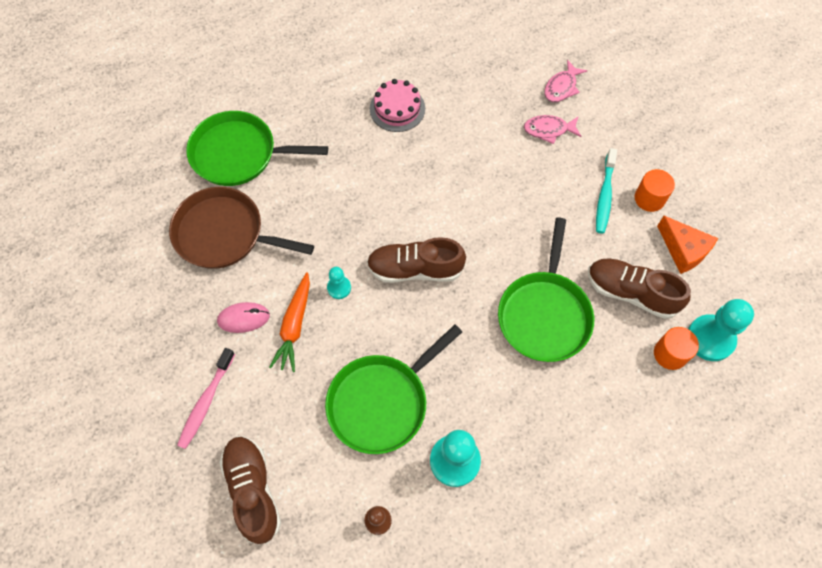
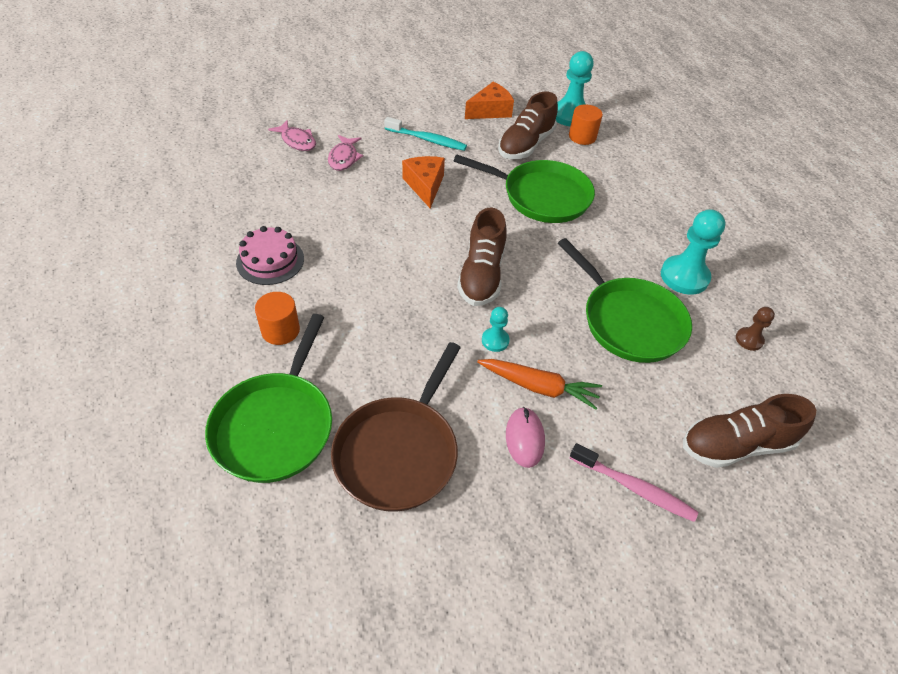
camera: 85 degrees left, 15 degrees down
orange cylinder [634,169,675,212] -> orange cylinder moved to [255,292,300,345]
none -> orange cheese [402,156,445,209]

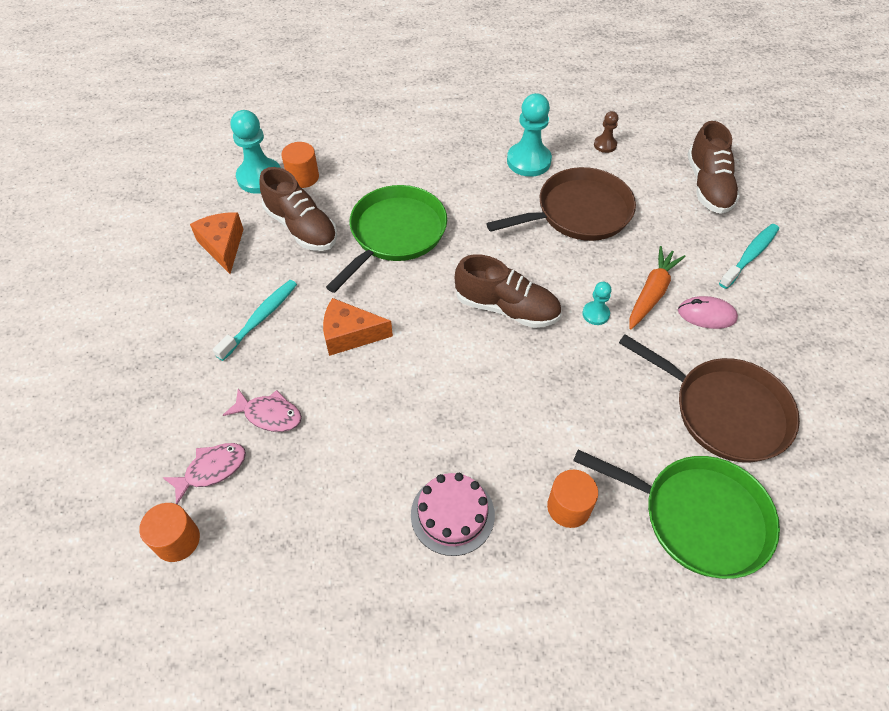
camera: 75 degrees left, 5 degrees up
green pan [558,238,692,363] -> brown pan [486,167,636,241]
pink toothbrush [570,443,698,522] -> turquoise toothbrush [719,224,779,289]
none -> orange cylinder [139,503,200,562]

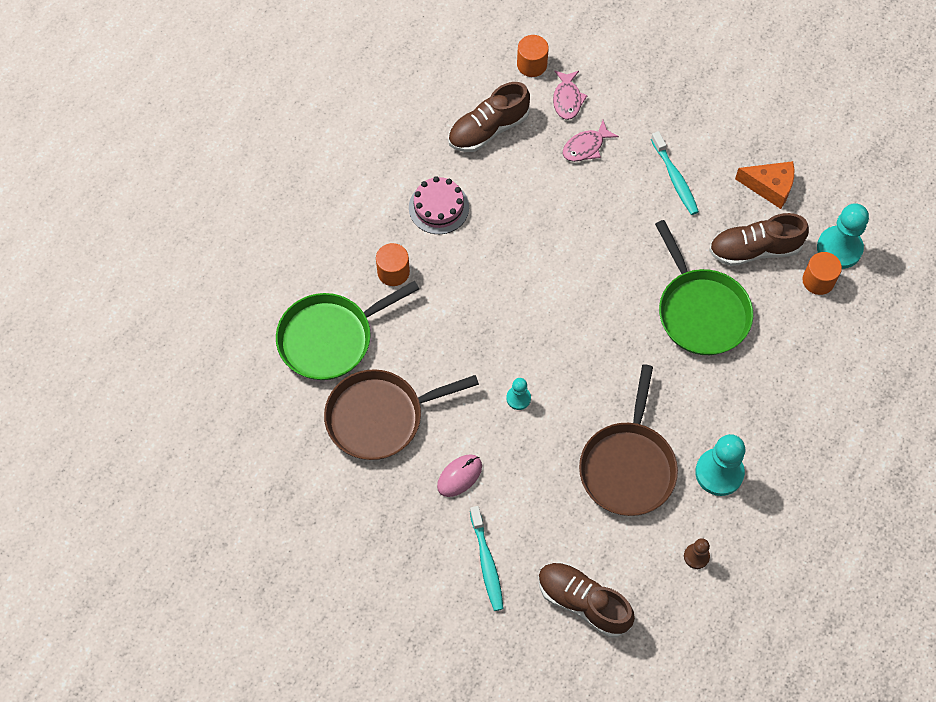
camera: 125 degrees right, 10 degrees up
orange cheese [323,298,393,356] -> none
brown shoe [455,254,561,328] -> brown shoe moved to [448,82,530,152]
orange carrot [629,246,685,329] -> none

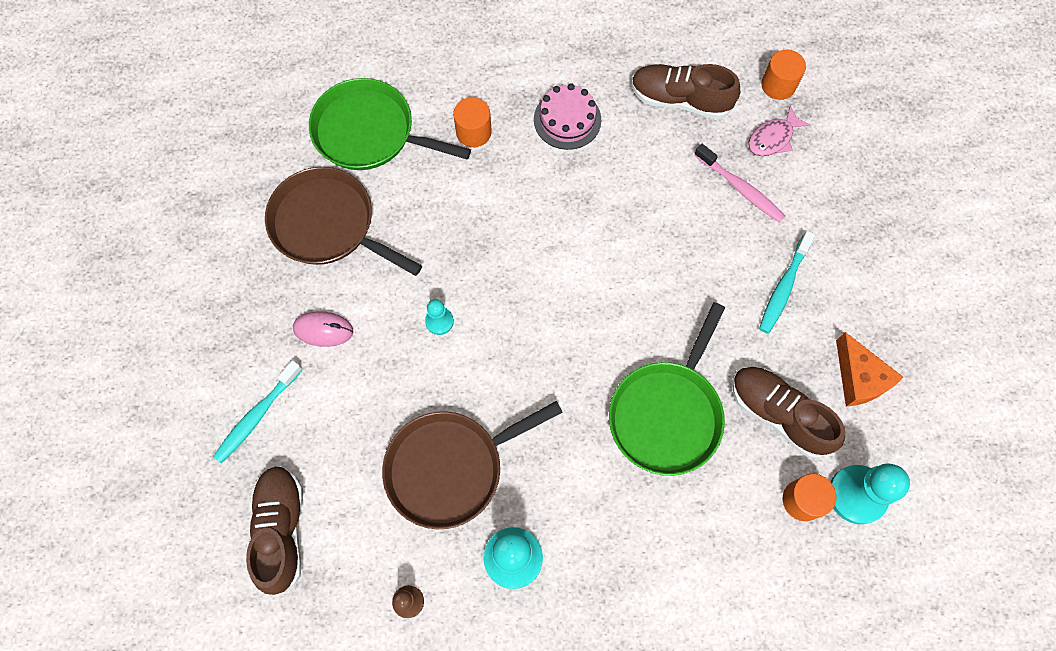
camera: 50 degrees right, 5 degrees up
pink fish [563,120,619,162] -> pink toothbrush [694,144,785,223]

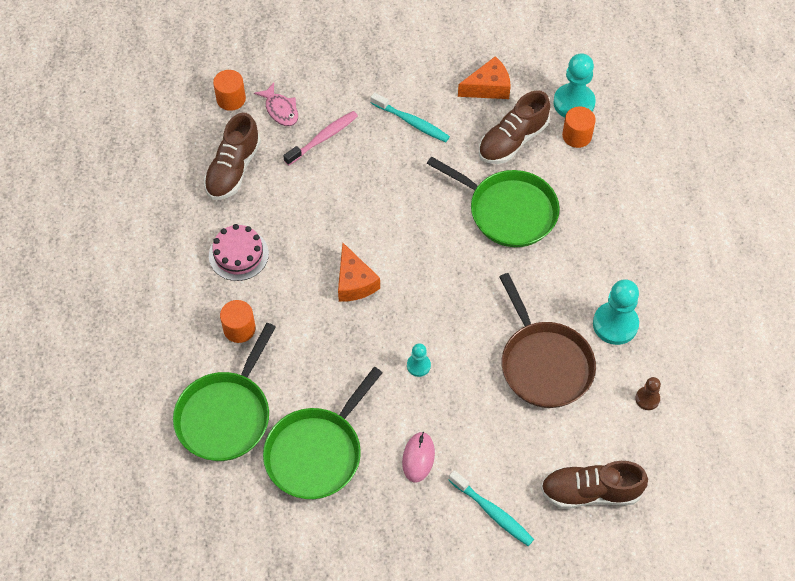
camera: 85 degrees left, 10 degrees down
brown pan [265,167,422,276] -> green pan [263,367,383,499]
none -> orange cheese [338,243,380,302]

